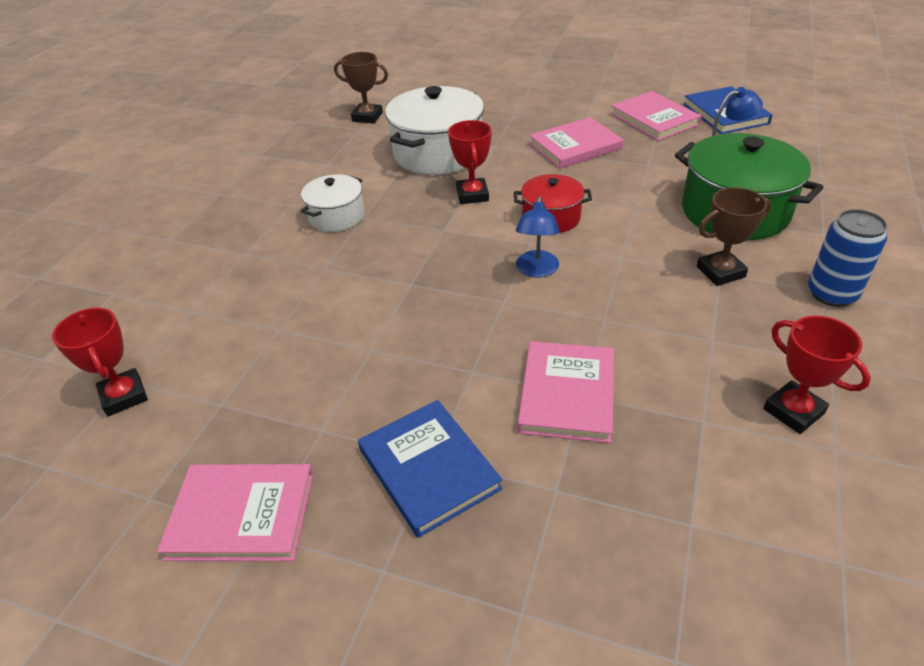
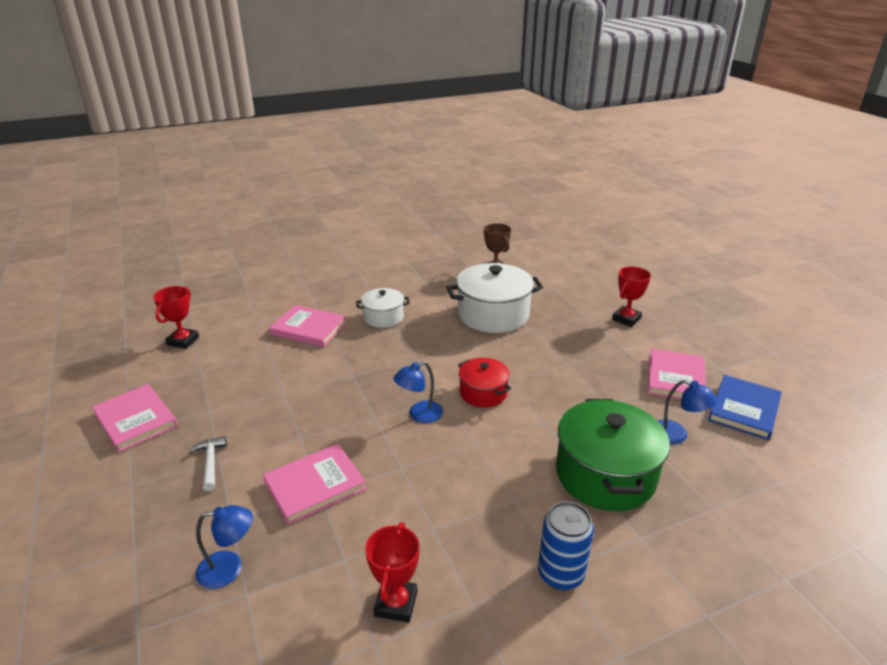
camera: 45 degrees right, 10 degrees down
blue book [358,400,503,538] -> white hammer [189,436,227,491]
red trophy [448,120,492,204] -> red trophy moved to [612,266,651,327]
pink book [529,117,623,169] -> pink book moved to [270,305,347,347]
brown trophy [697,187,771,286] -> none
none -> blue lamp [196,505,253,589]

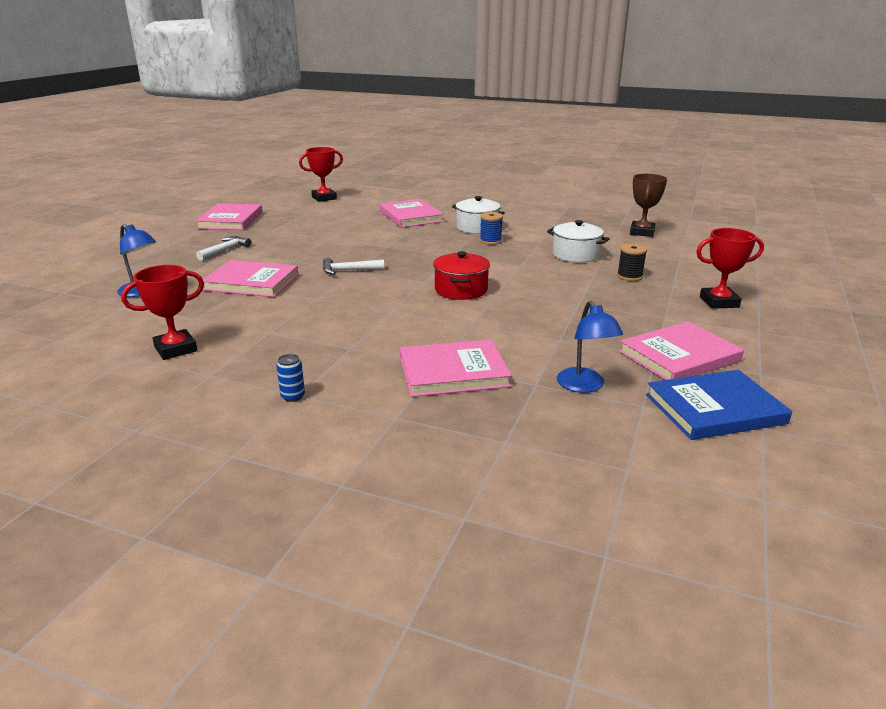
camera: 45 degrees right, 5 degrees down
blue lamp [393,361,443,423] -> none
white pot [446,263,543,333] -> white pot [547,220,610,263], size x0.56
blue can [538,501,594,590] -> blue can [276,354,305,402], size x0.47
green pot [556,399,670,511] -> pink book [400,339,512,397]
none -> white hammer [323,258,384,275]
none -> blue spool [480,212,503,245]
none -> black spool [617,244,647,281]

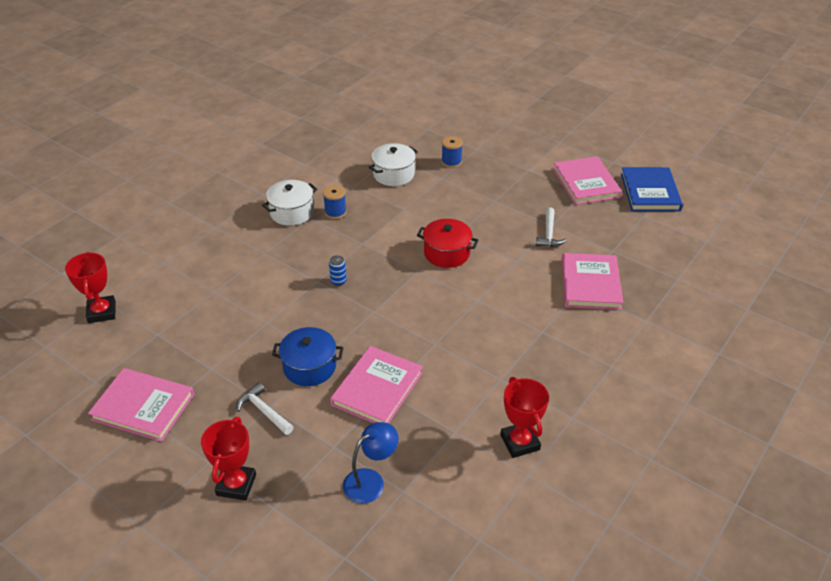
camera: 75 degrees left, 15 degrees up
blue can [276,354,305,402] -> blue can moved to [329,255,347,286]
white hammer [323,258,384,275] -> white hammer moved to [536,208,567,247]
pink book [380,199,444,228] -> none
blue lamp [557,301,623,393] -> none
black spool [617,244,647,281] -> blue spool [442,136,463,168]
brown trophy [630,174,667,237] -> none
red trophy [696,228,764,309] -> red trophy moved to [201,417,256,501]
none -> blue pot [272,327,344,386]

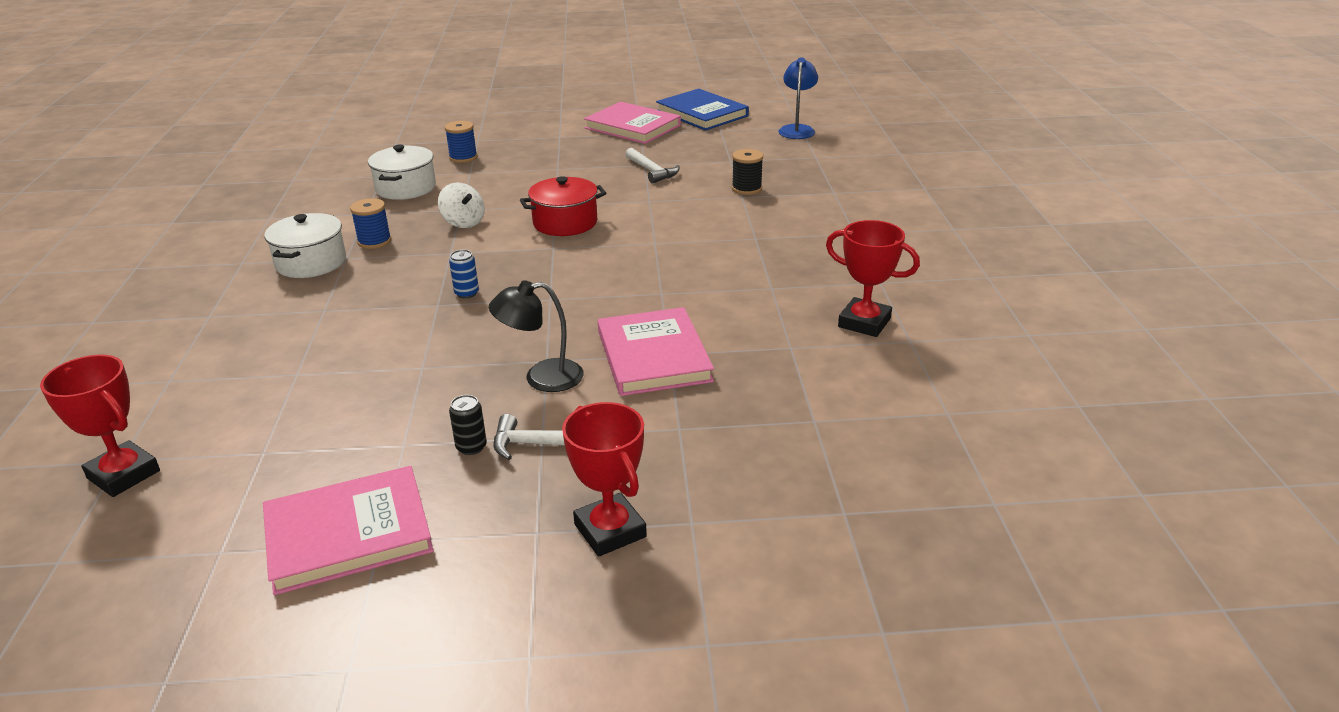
camera: 40 degrees left, 10 degrees down
blue pot [272,327,344,386] -> black lamp [489,280,584,392]
blue lamp [343,422,398,503] -> blue lamp moved to [778,57,818,139]
pink book [562,253,623,310] -> black spool [732,149,763,195]
none -> white spinning top [438,183,485,228]
none -> black can [449,395,487,455]

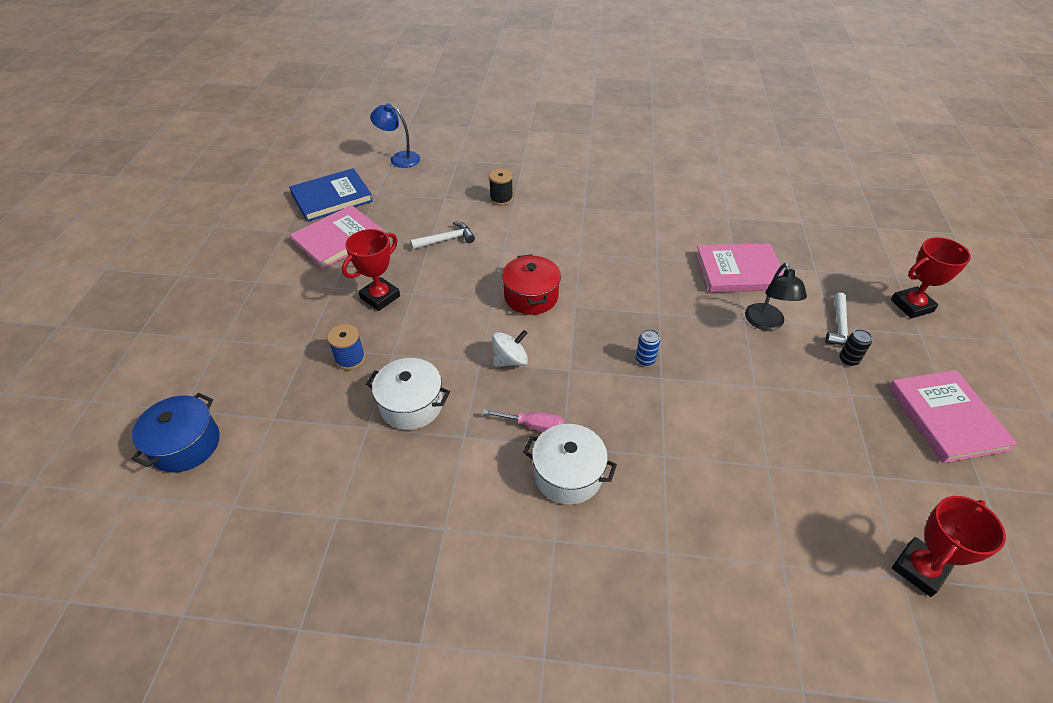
camera: 80 degrees left, 15 degrees up
blue spool [350,198,391,249] -> pink screwdriver [482,409,565,432]
red trophy [826,220,920,337] -> red trophy moved to [342,229,400,311]
none -> blue pot [132,393,220,473]

